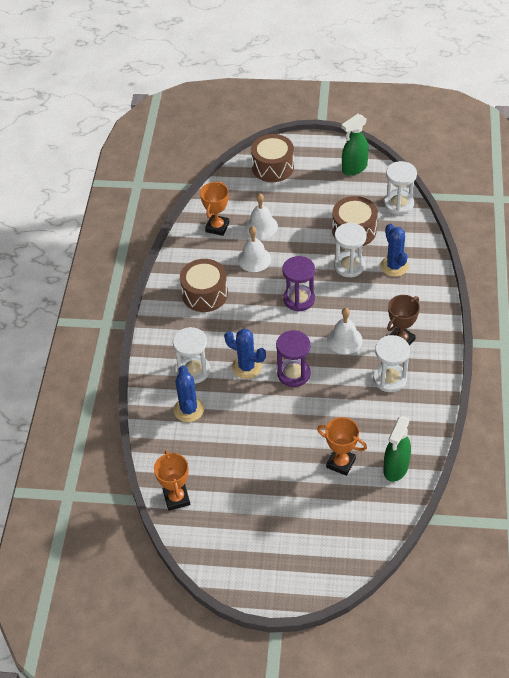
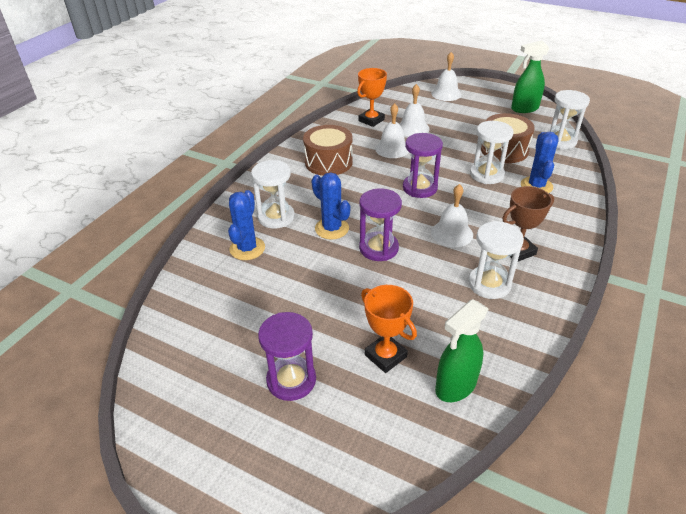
camera: 20 degrees right, 10 degrees down
orange trophy [154,450,190,511] -> none
brown drum [251,134,294,182] -> white bell [431,52,461,101]
none -> purple hourglass [258,312,316,401]

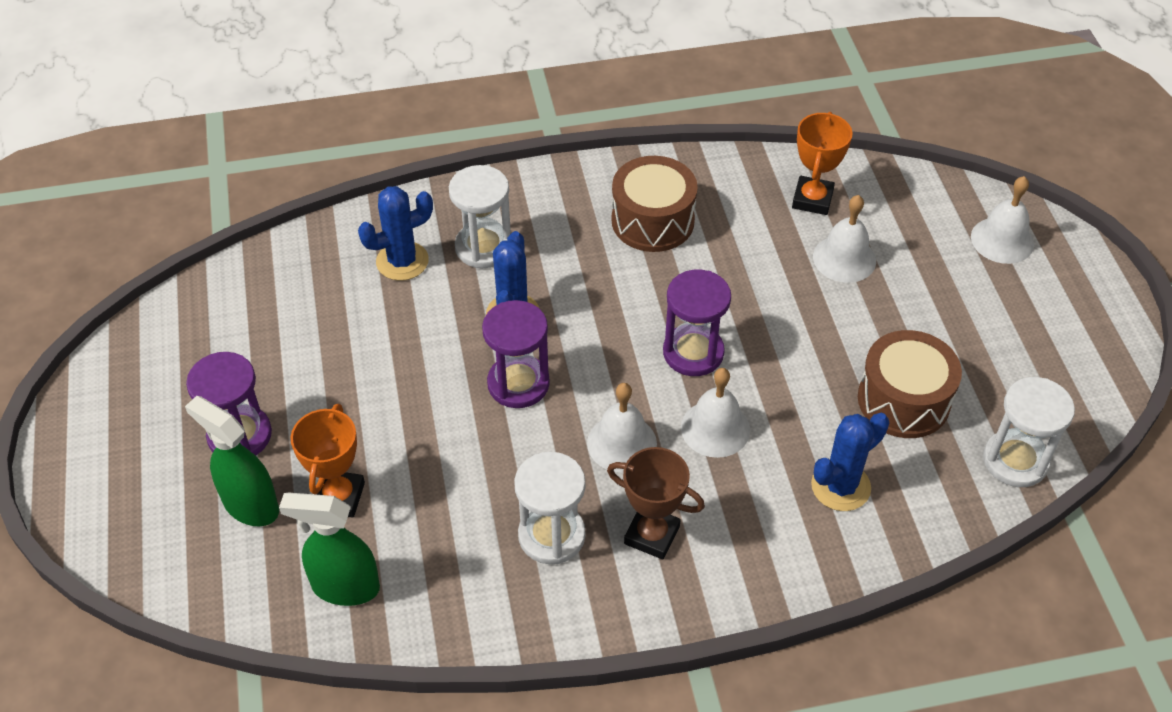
camera: 50 degrees right, 10 degrees up
orange trophy [357,68,387,127] -> orange trophy turned 75 degrees counterclockwise [792,112,853,215]
white bell [375,103,409,158] -> white bell moved to [681,368,750,458]
white hourglass [470,121,514,184] -> none
green spray bottle [511,40,550,113] -> green spray bottle moved to [185,396,279,526]

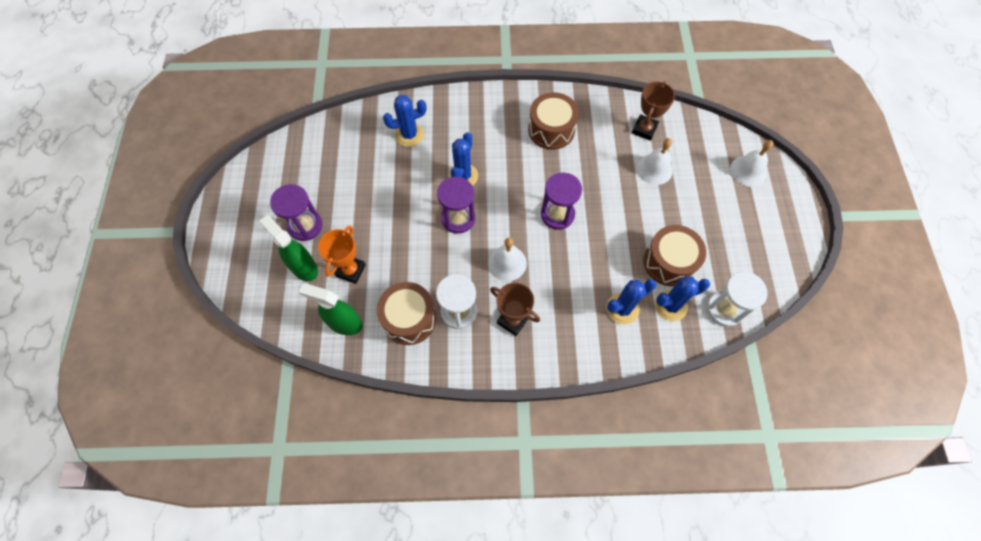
camera: 10 degrees right, 15 degrees up
white hourglass [449,165,511,268] -> none
white bell [681,368,750,458] -> none
orange trophy [792,112,853,215] -> brown trophy [632,81,675,141]
none -> brown drum [377,282,436,345]
none -> blue cactus [655,276,710,321]

